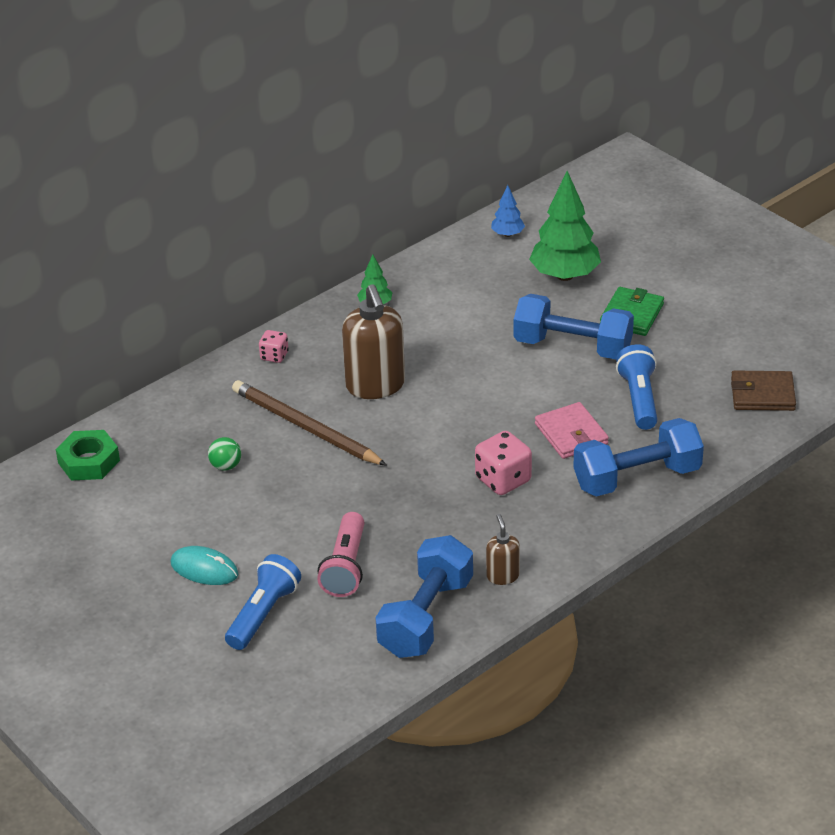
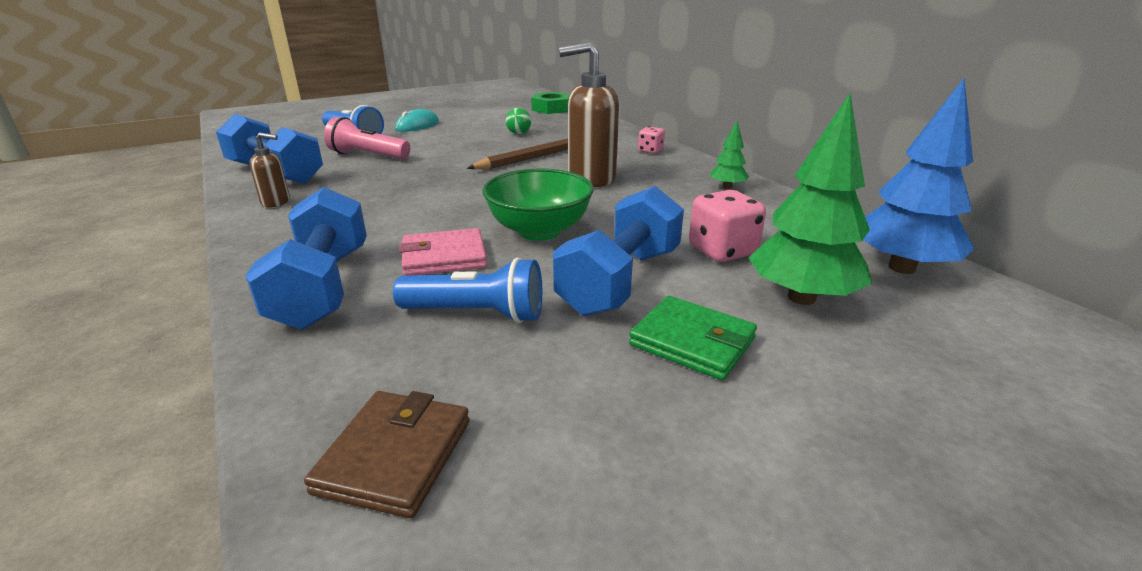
camera: 100 degrees right, 10 degrees down
pink dice [475,431,532,495] -> pink dice moved to [689,190,766,262]
blue tree [491,185,525,237] -> blue tree [863,78,974,274], size x2.04
none -> green bowl [482,169,594,241]

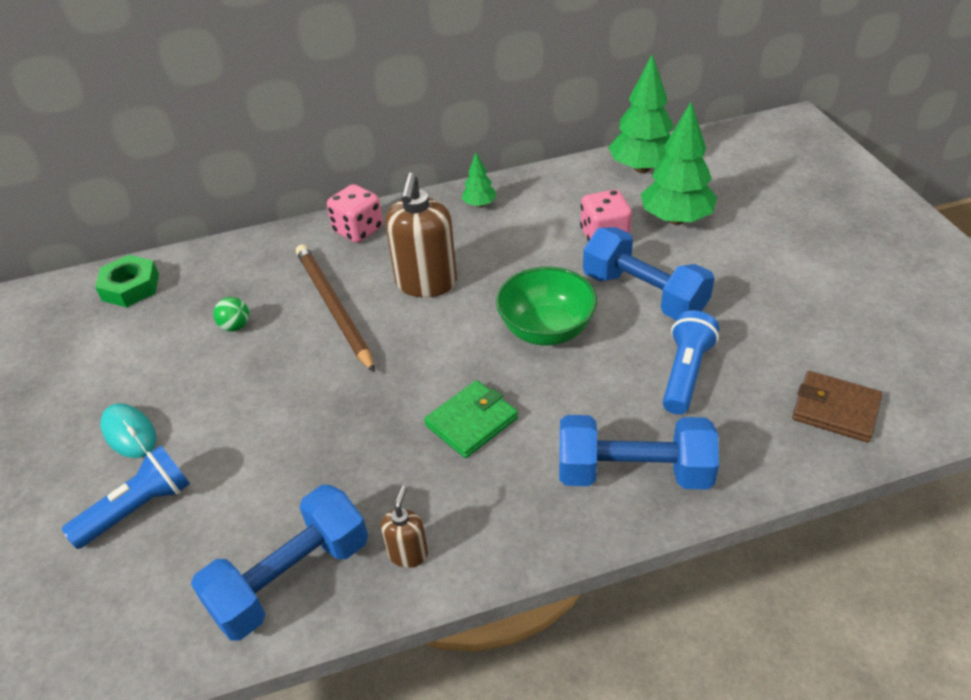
camera: 75 degrees left, 15 degrees up
pink flashlight [324,117,410,159] -> none
pink wallet [399,228,487,276] -> none
green wallet [629,296,757,380] -> green wallet moved to [424,380,518,458]
pink dice [638,126,665,154] -> pink dice [327,184,383,243], size x1.70
blue tree [863,78,974,274] -> green tree [608,54,674,173]

